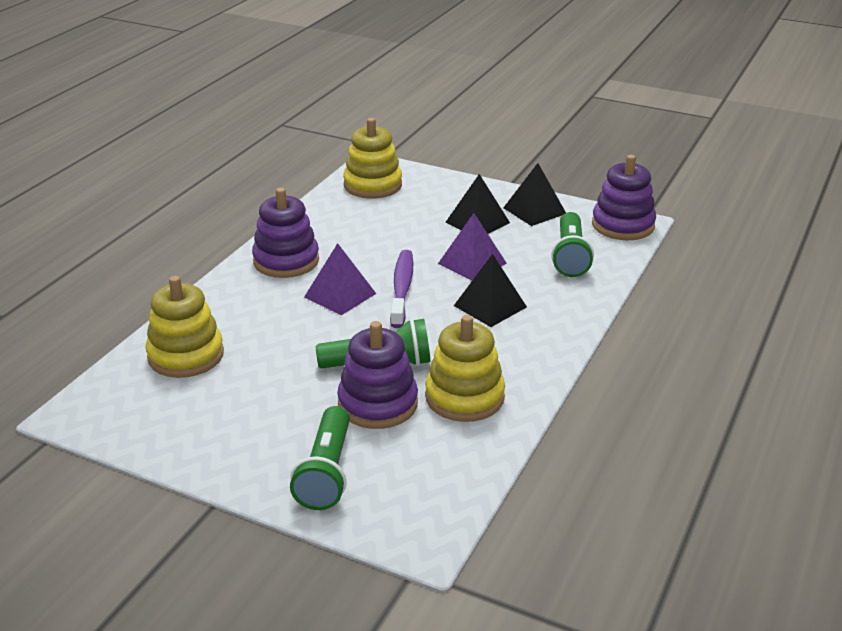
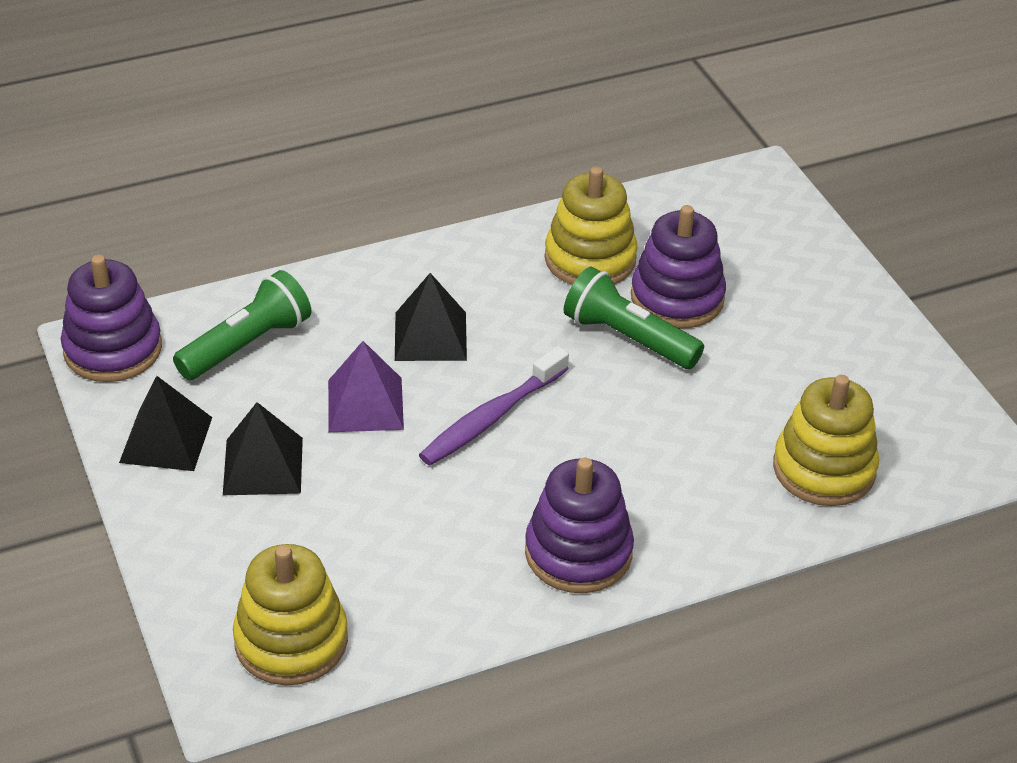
camera: 140 degrees left, 10 degrees up
green flashlight [290,406,350,510] -> none
purple pyramid [304,243,376,315] -> none

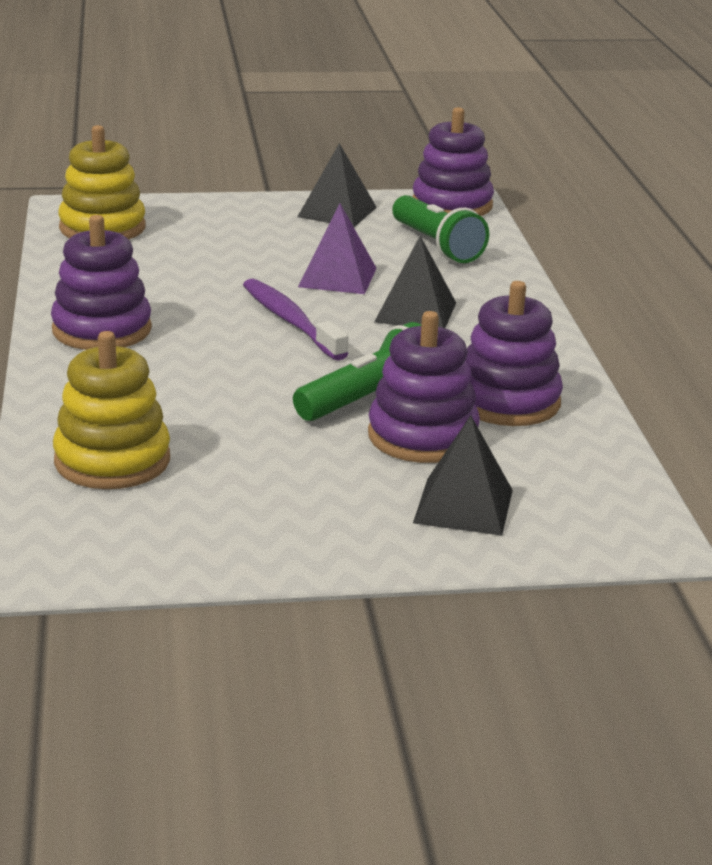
camera: 105 degrees right, 15 degrees down
black pyramid [223,402,303,495] -> black pyramid moved to [413,415,513,536]
yellow stacking toy [544,167,638,285] -> purple stacking toy [465,281,563,426]

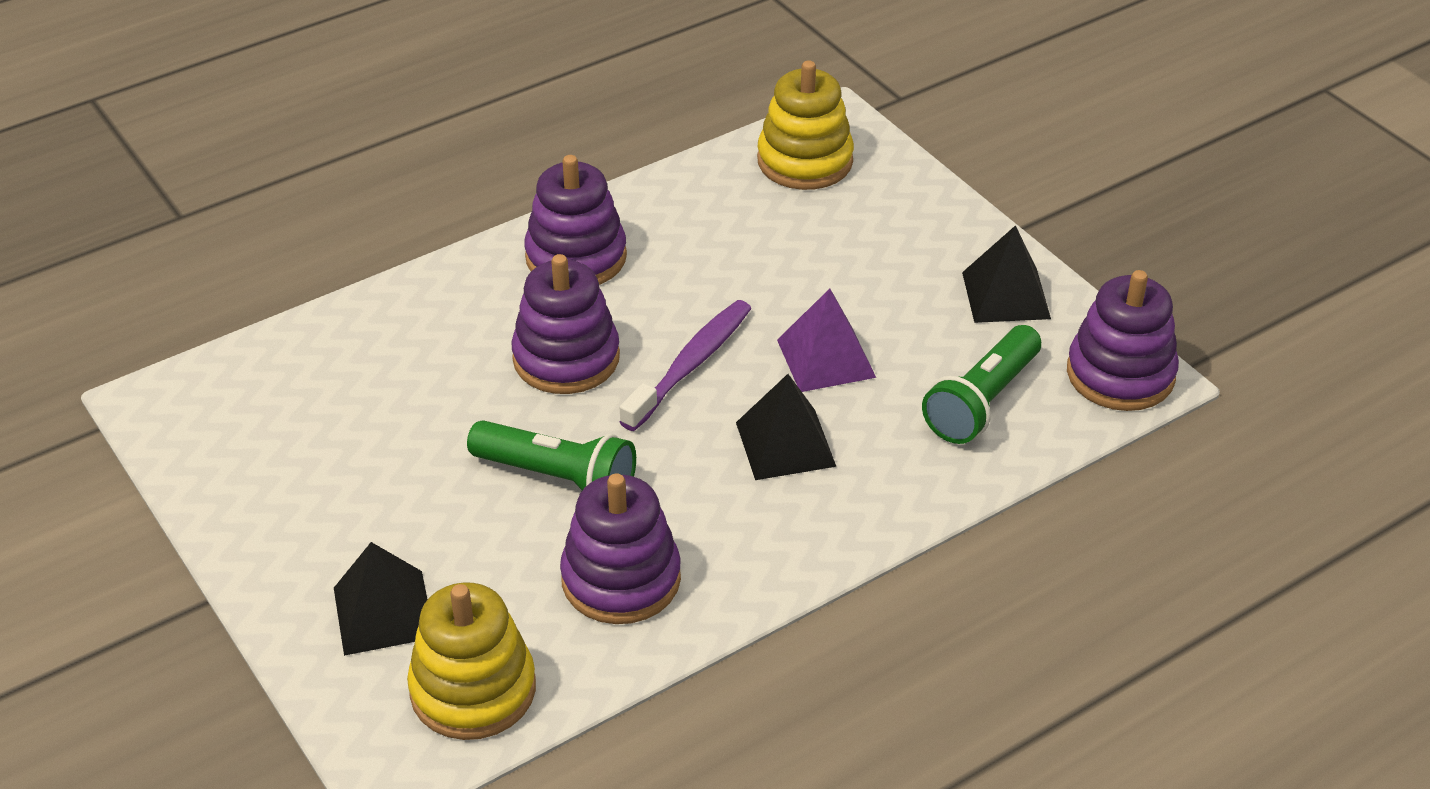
camera: 65 degrees right, 15 degrees up
yellow stacking toy [53,331,170,489] -> yellow stacking toy moved to [407,583,536,740]
purple stacking toy [368,311,480,463] -> purple stacking toy moved to [511,254,620,394]

